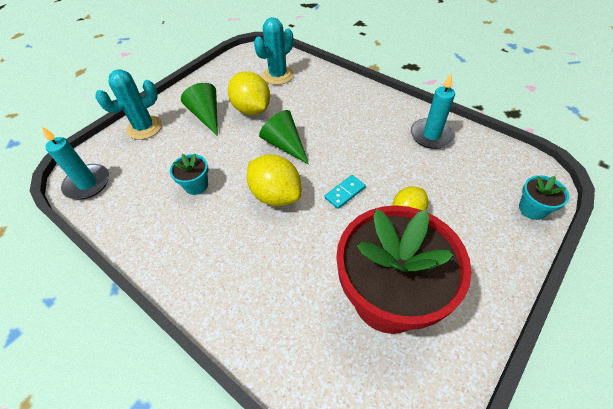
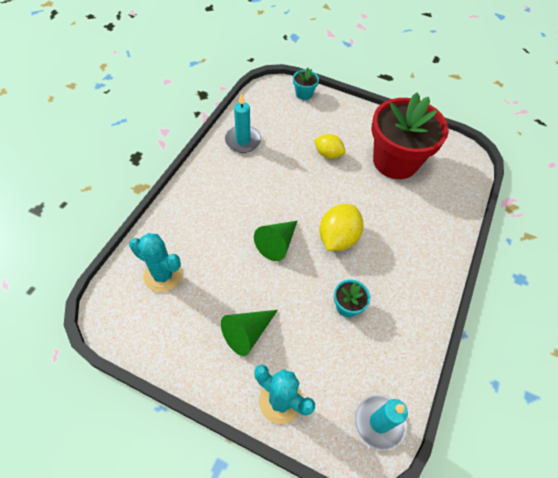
camera: 110 degrees left, 5 degrees up
yellow lemon [228,71,270,115] -> none
turquoise domino [325,175,366,209] -> none

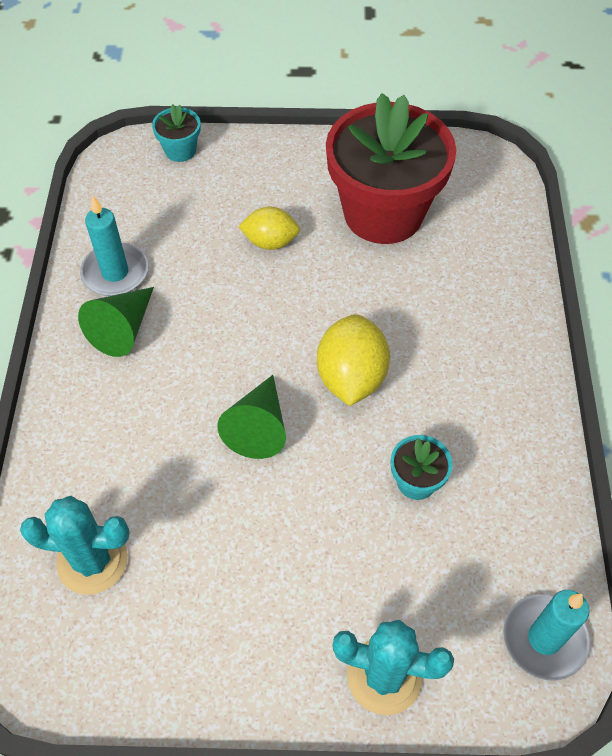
camera: 20 degrees left, 0 degrees up
green cone [221,310,278,356] -> green cone moved to [78,287,154,357]

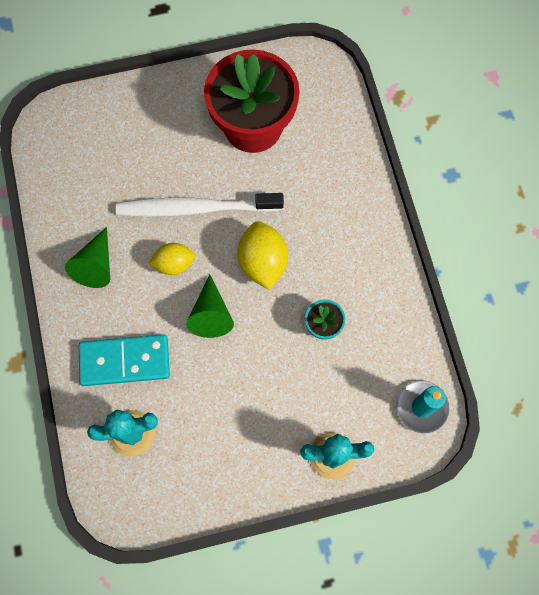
camera: 15 degrees left, 15 degrees up
turquoise candle [80,196,148,296] -> none
turquoise flower pot [152,104,201,162] -> none
yellow lemon [238,207,300,250] -> yellow lemon moved to [149,243,195,275]
none -> turquoise domino [79,334,170,386]
none -> white toothbrush [116,193,284,217]

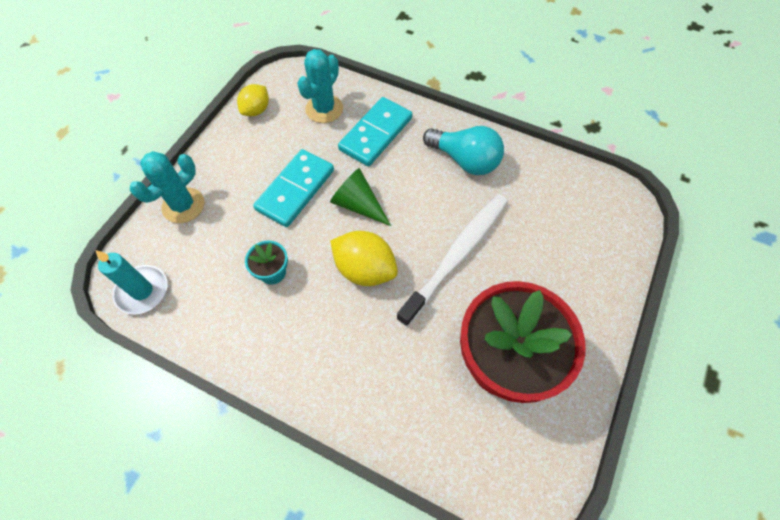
camera: 130 degrees right, 10 degrees down
green cone [65,227,110,288] -> turquoise light bulb [423,126,504,175]
yellow lemon [149,243,195,275] -> yellow lemon moved to [237,84,269,116]
none -> turquoise domino [253,149,334,227]

